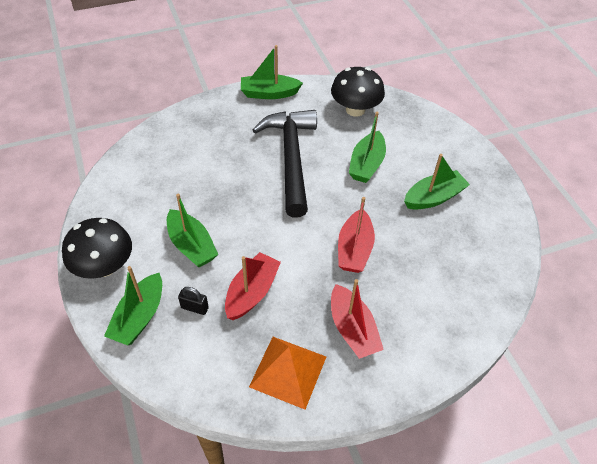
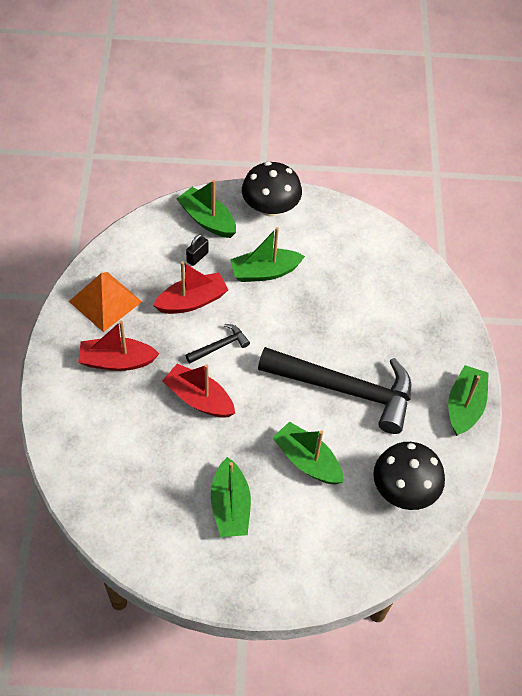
camera: 110 degrees right, 5 degrees up
red boat [225,252,281,320] -> red boat turned 75 degrees counterclockwise [153,261,228,314]
none -> black hammer [185,324,250,363]

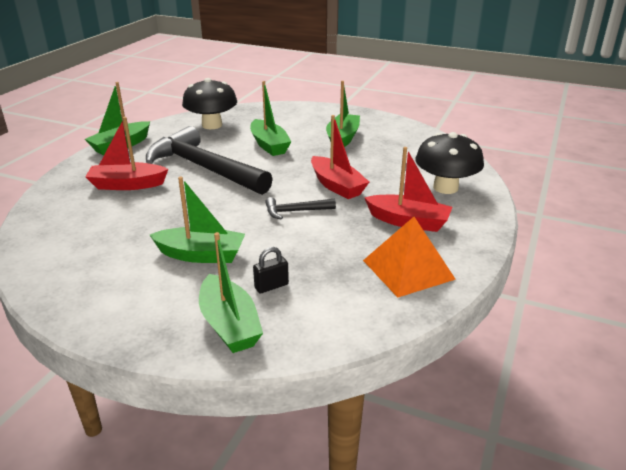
camera: 155 degrees left, 25 degrees down
red boat [153,261,228,314] -> red boat moved to [85,117,168,190]
black mushroom [242,162,302,217] -> black mushroom moved to [415,132,484,194]

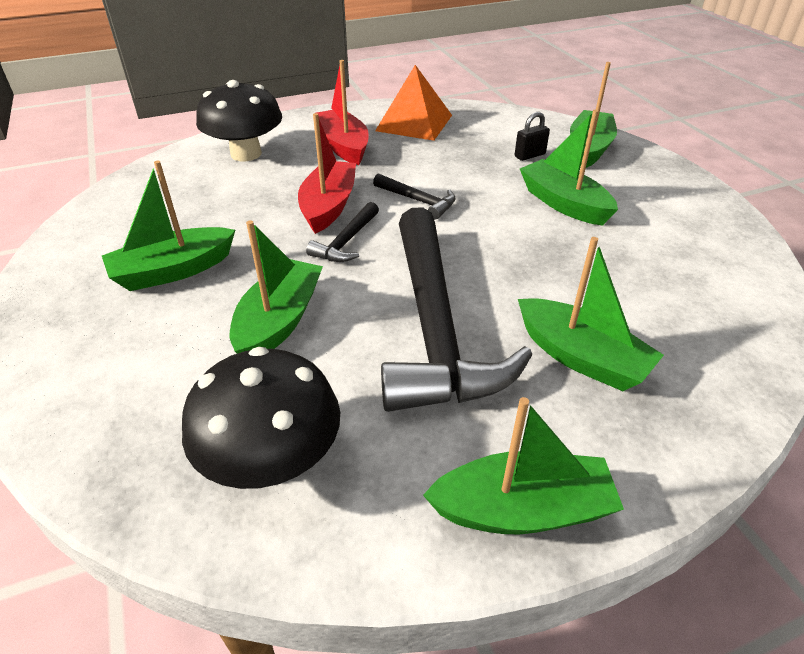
camera: 135 degrees left, 10 degrees up
red boat [85,117,168,190] -> green boat [518,237,664,391]
black padlock [253,247,289,293] -> black padlock turned 45 degrees counterclockwise [514,112,550,161]
none -> black hammer [306,202,379,262]

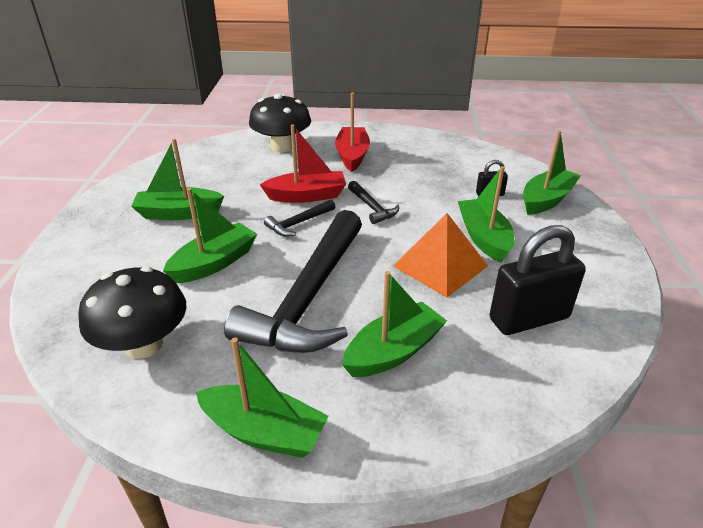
camera: 25 degrees right, 5 degrees down
red boat [298,113,356,234] -> red boat turned 45 degrees clockwise [260,124,346,203]
orange pyramid [375,65,452,141] -> orange pyramid moved to [393,213,488,297]
green boat [518,237,664,391] -> green boat turned 105 degrees counterclockwise [342,271,447,377]
none -> black padlock [490,225,586,335]

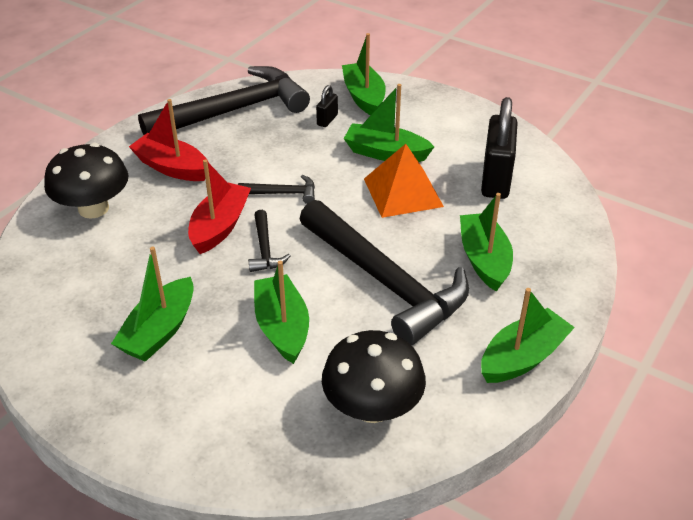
camera: 60 degrees left, 5 degrees up
none -> black hammer [138,66,310,135]

